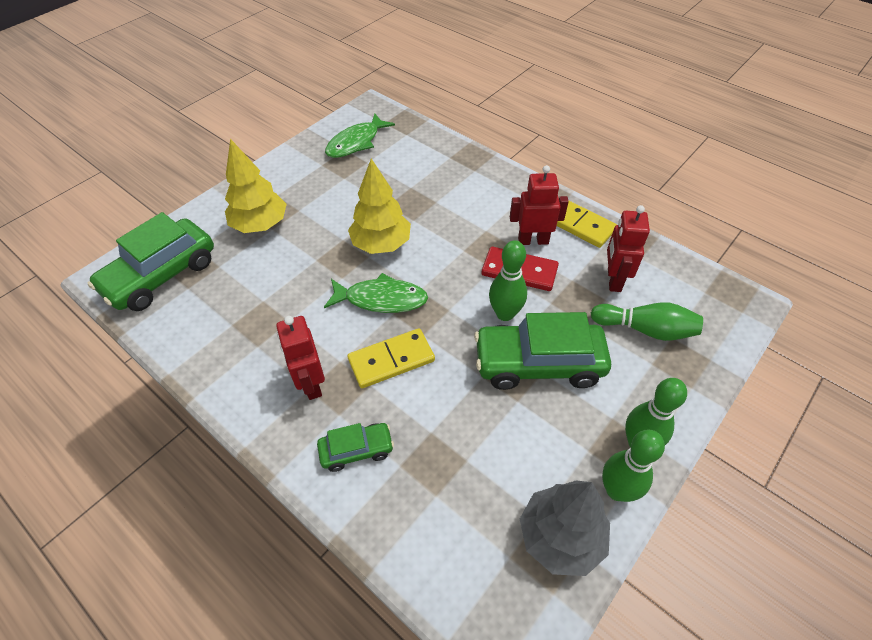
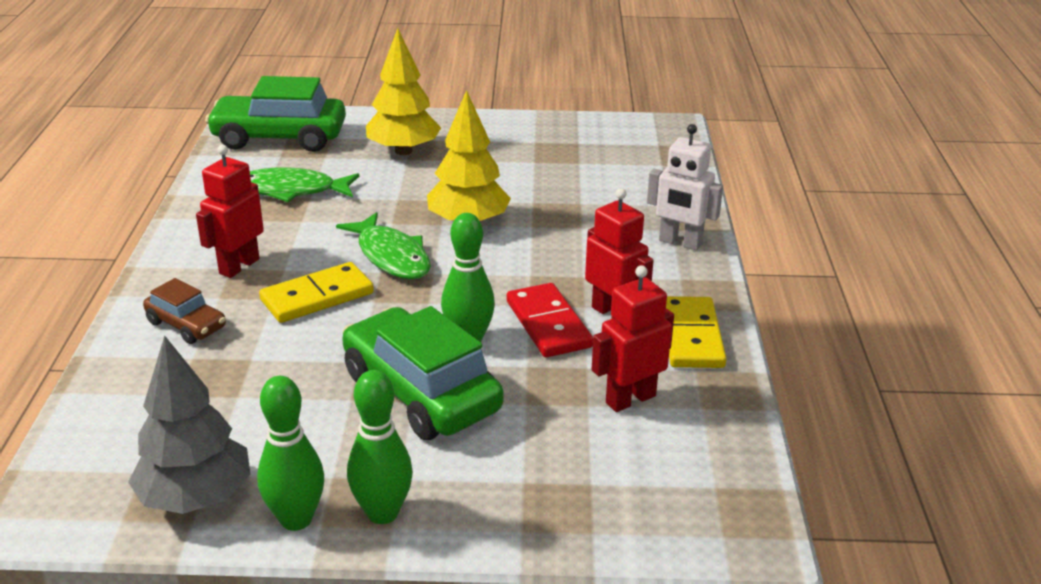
camera: 50 degrees right, 20 degrees down
green car [317,423,394,472] -> brown car [143,278,226,344]
green fish [325,113,395,158] -> green fish moved to [250,167,359,202]
yellow domino [348,328,435,388] -> yellow domino turned 60 degrees counterclockwise [259,262,374,323]
green bowling pin [591,302,703,341] -> none
none -> white robot [647,124,723,251]

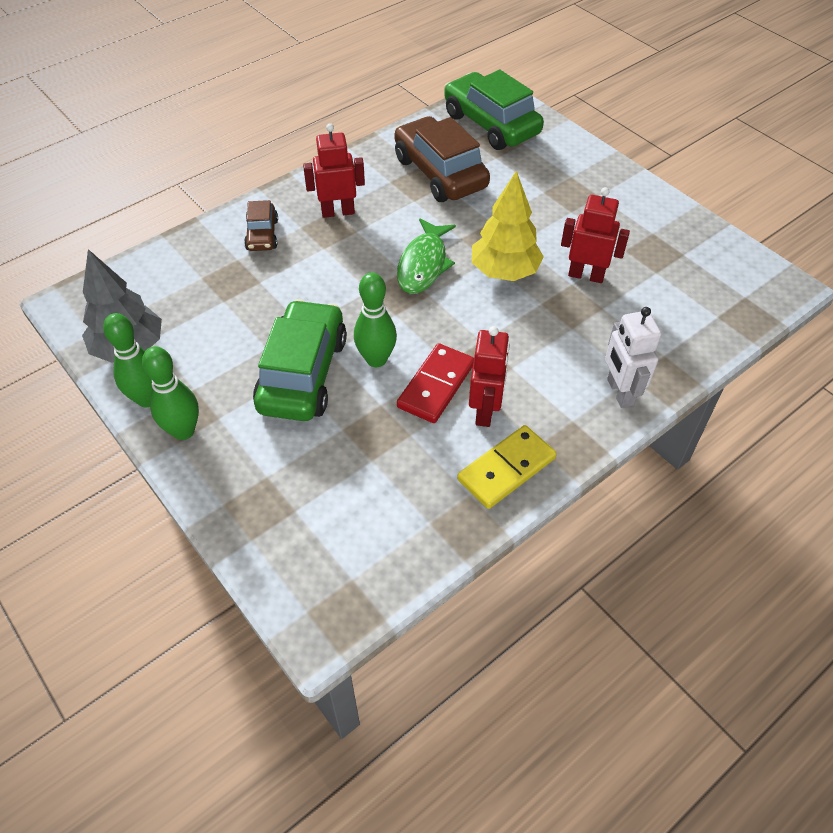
camera: 50 degrees right, 20 degrees up
green fish [250,167,359,202] -> brown car [394,116,490,202]
yellow domino [259,262,374,323] -> none
yellow tree [366,28,441,155] -> none
red robot [592,265,674,412] -> red robot moved to [561,187,630,283]

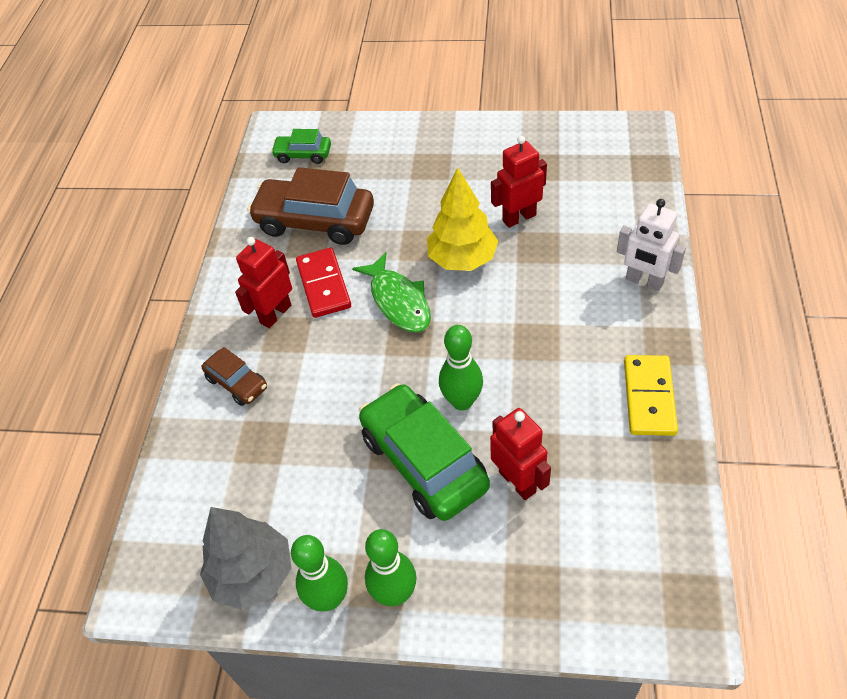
camera: 40 degrees left, 0 degrees up
red domino [397,343,474,423] -> red domino moved to [296,248,351,318]
green car [444,70,544,150] -> green car [271,129,331,164], size x0.52
red robot [469,326,510,427] -> red robot moved to [490,408,551,500]

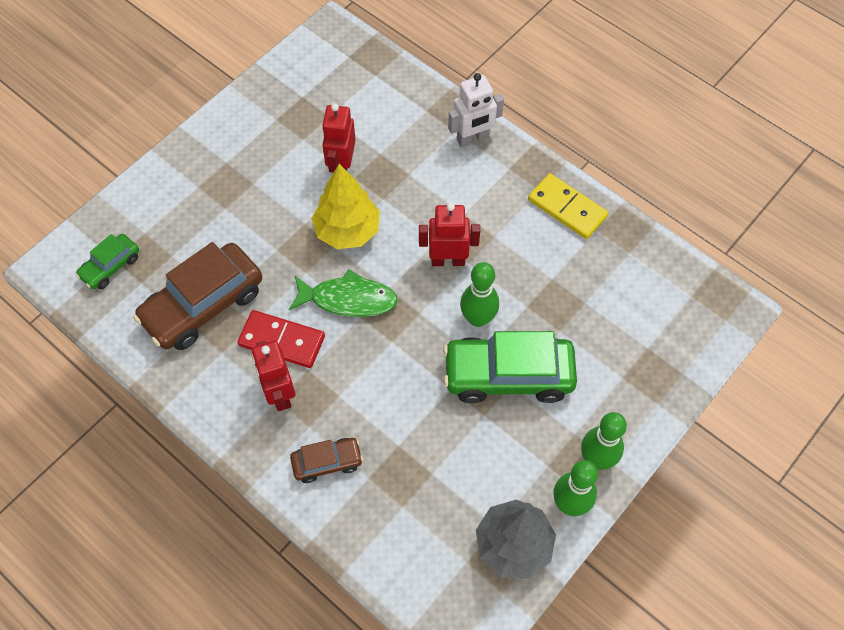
camera: 60 degrees left, 10 degrees up
red robot [490,408,551,500] -> red robot moved to [419,203,480,266]

